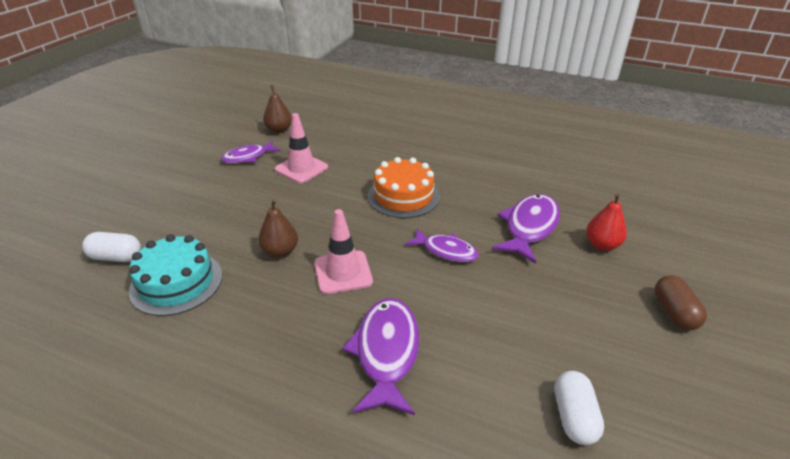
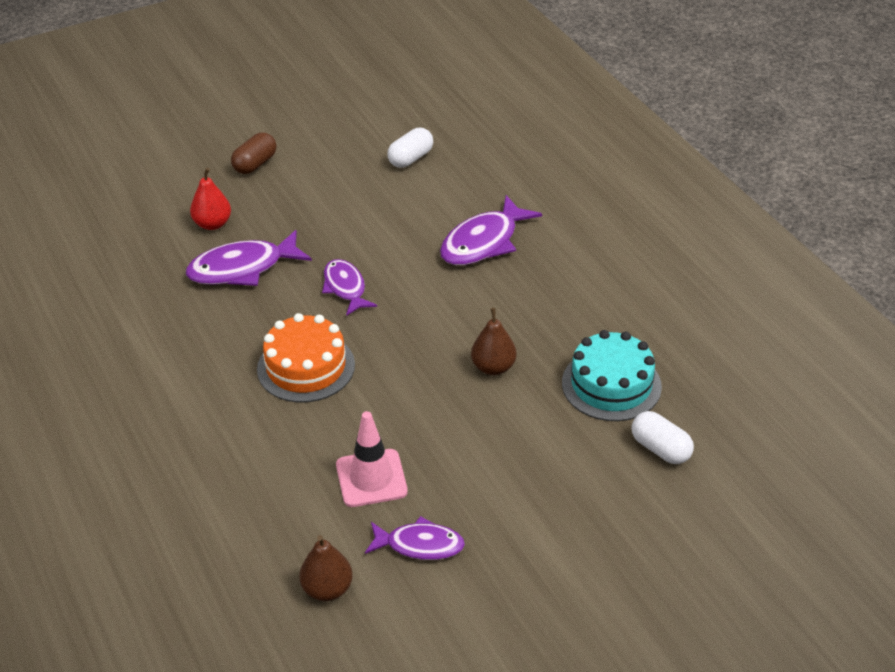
camera: 140 degrees left, 5 degrees up
pink traffic cone [314,209,373,294] -> none

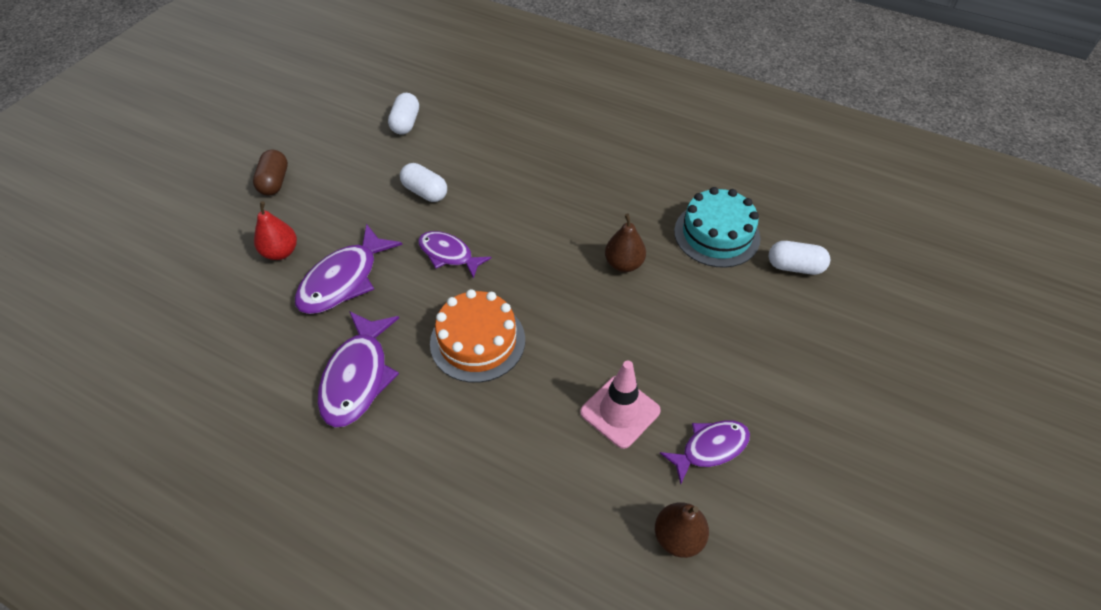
camera: 35 degrees left, 10 degrees up
purple fish [440,195,542,265] -> purple fish moved to [318,311,399,428]
none -> white capsule [400,163,447,202]

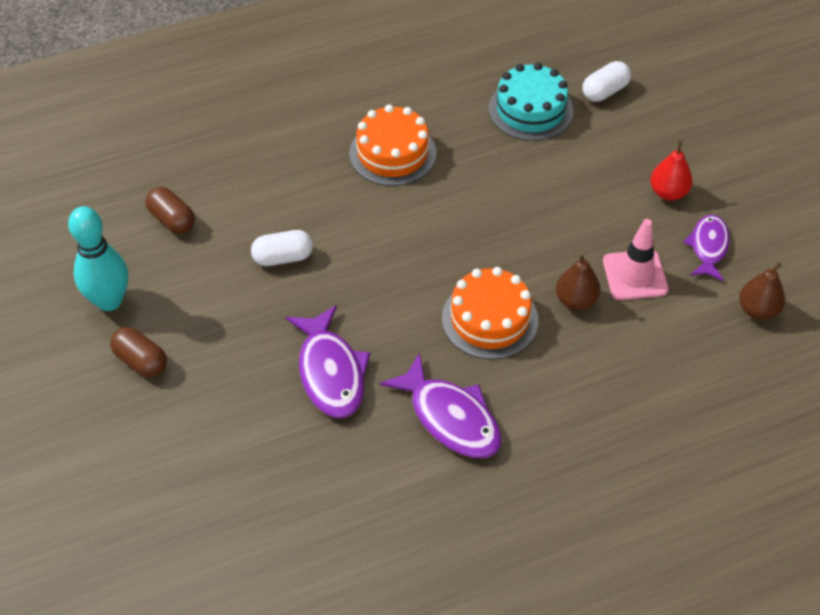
camera: 50 degrees left, 0 degrees up
red pear [254,201,297,260] -> red pear moved to [650,140,693,201]
white capsule [388,93,419,135] -> brown capsule [145,187,195,234]
purple fish [418,231,491,279] -> none
brown pear [605,213,646,272] -> brown pear moved to [556,253,601,310]
none -> turquoise bowling pin [68,206,128,311]
none -> orange cake [349,104,436,186]

